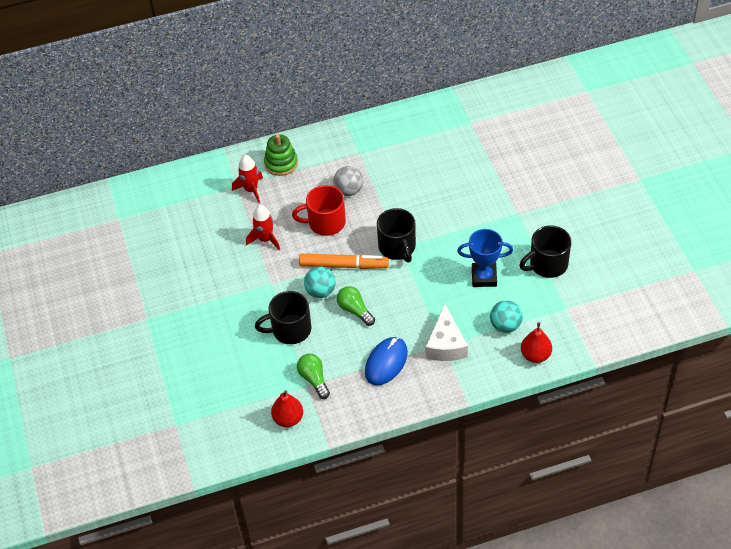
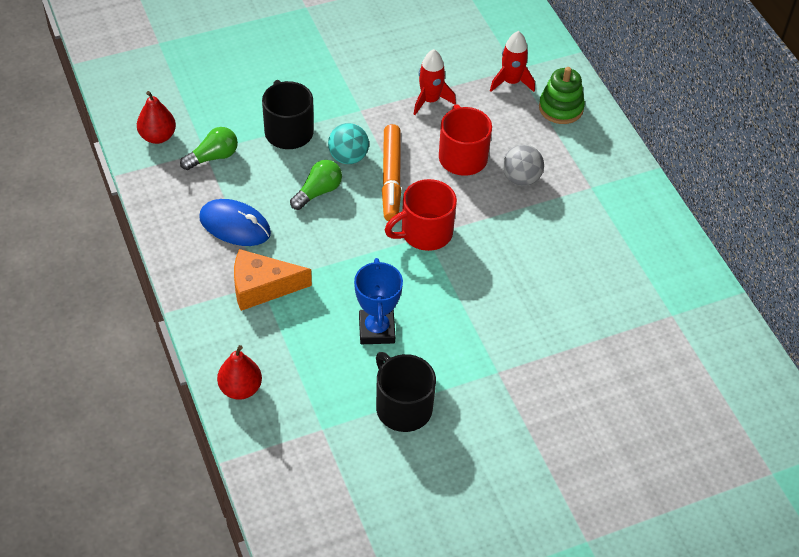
camera: 80 degrees right, 0 degrees up
black mug [377,208,416,262] -> red mug [385,179,457,251]
white cheese [425,304,468,361] -> orange cheese [234,249,312,311]
turquoise ball [490,300,523,333] -> none

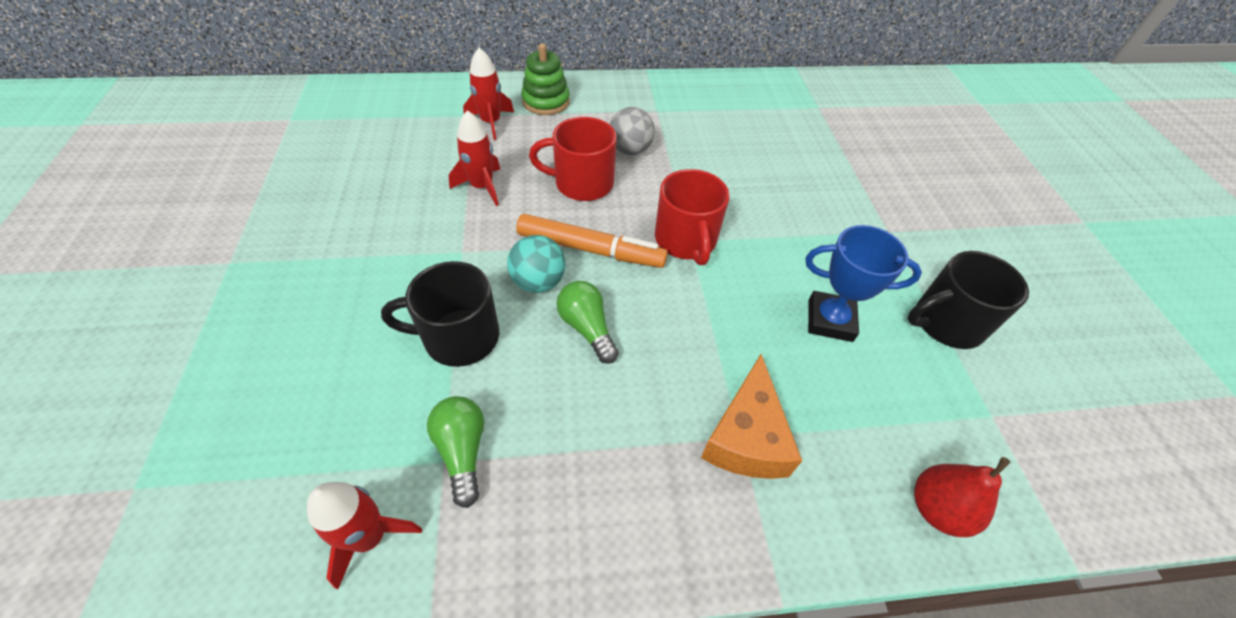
camera: 75 degrees left, 0 degrees up
red pear [137,91,176,144] -> red rocket [307,482,422,590]
blue mouse [199,199,271,246] -> none

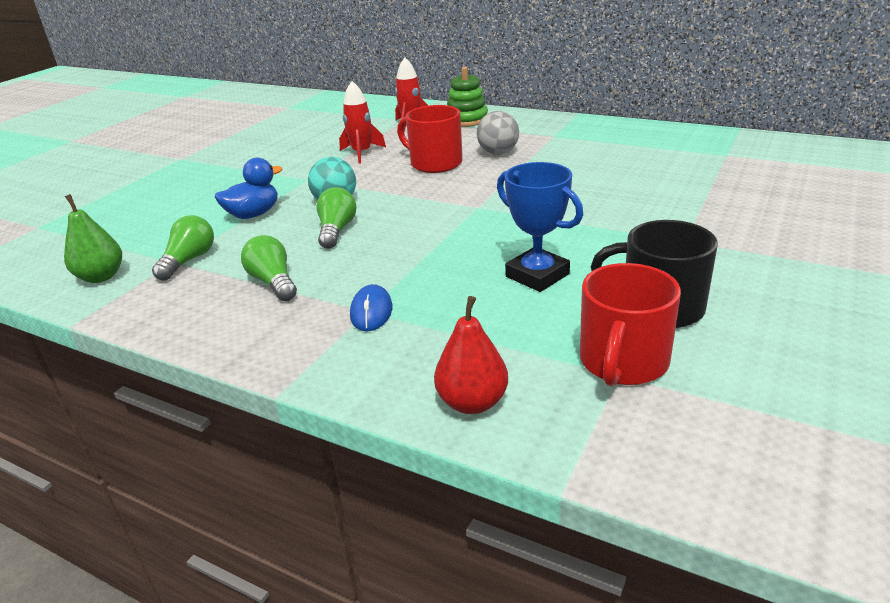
camera: 40 degrees right, 20 degrees down
red rocket [307,482,422,590] -> green pear [64,194,122,283]
black mug [381,261,499,367] -> blue duck [215,158,282,219]
orange marker [516,214,668,268] -> none
red mug [655,169,729,265] -> red mug moved to [580,263,681,386]
orange cheese [701,354,802,479] -> blue mouse [350,284,392,331]
none -> green light bulb [241,235,297,301]

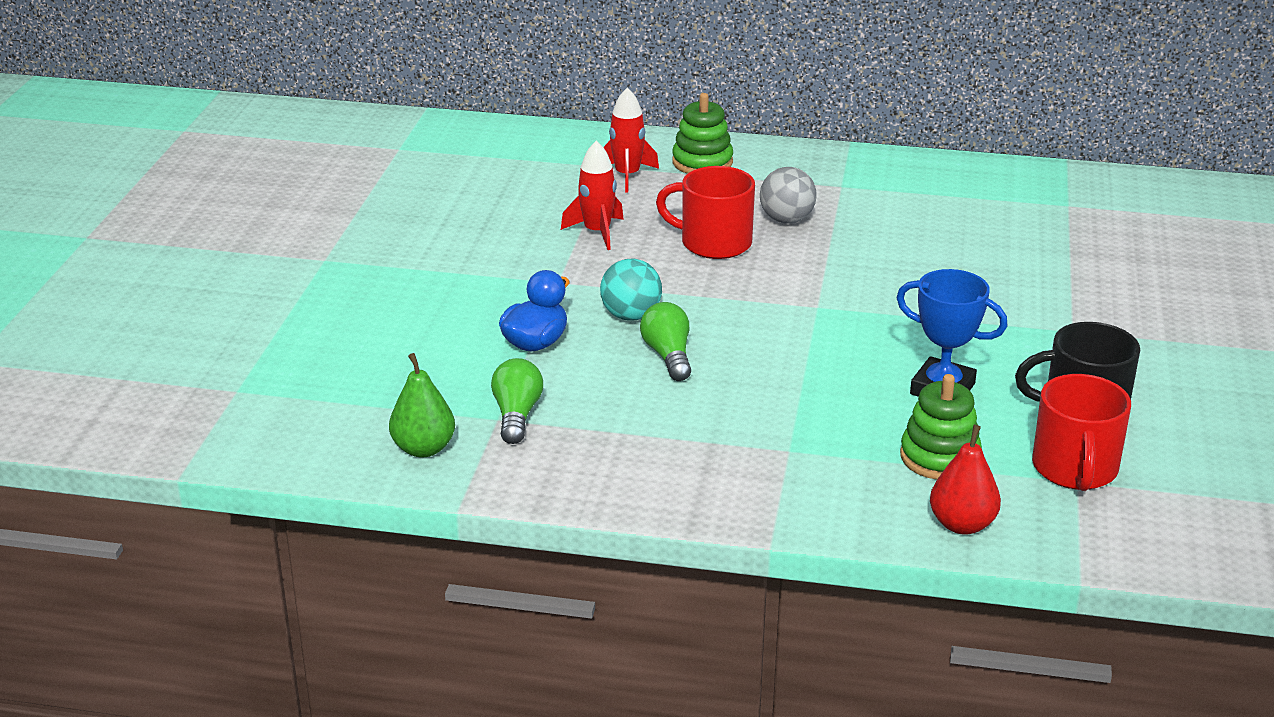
camera: 20 degrees left, 0 degrees up
green light bulb [241,235,297,301] -> none
blue mouse [350,284,392,331] -> none
none -> green stacking toy [900,374,982,480]

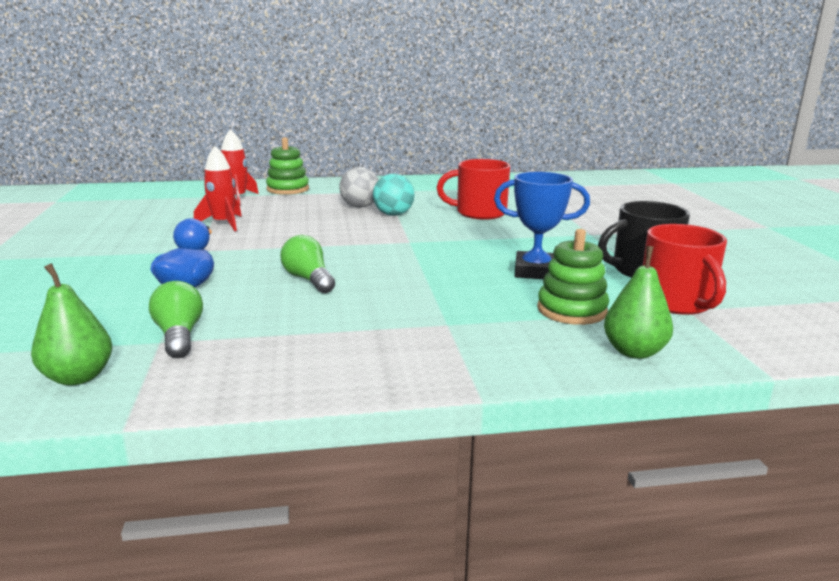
camera: 20 degrees left, 10 degrees down
turquoise ball [600,259,662,321] -> turquoise ball moved to [373,174,415,216]
red mug [656,166,755,259] -> red mug moved to [436,159,510,220]
red pear [930,425,1001,535] -> green pear [604,246,673,359]

